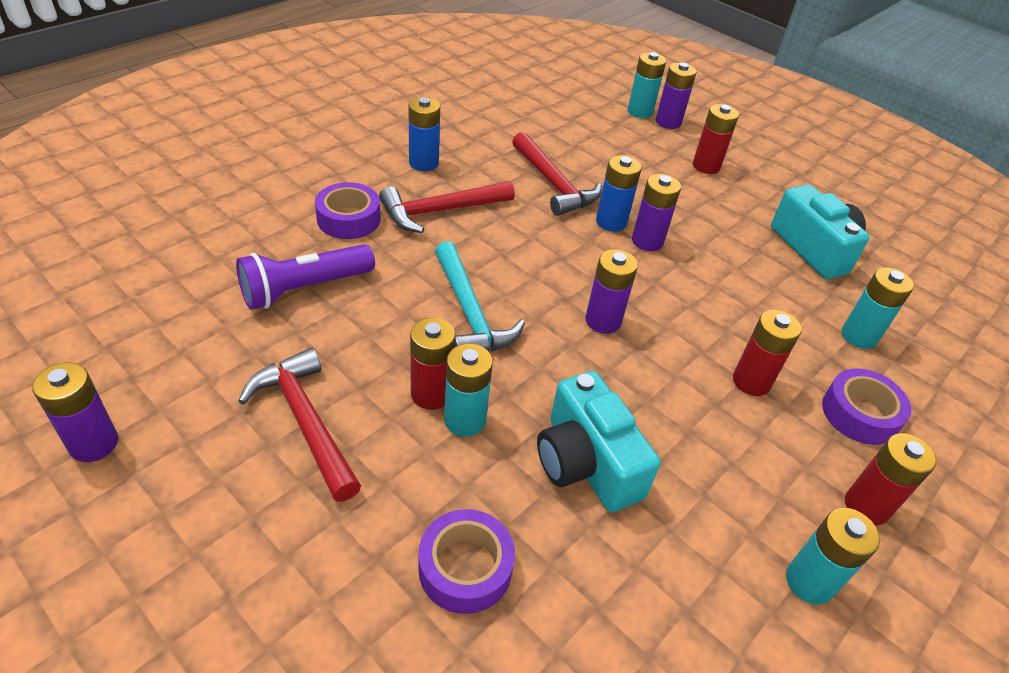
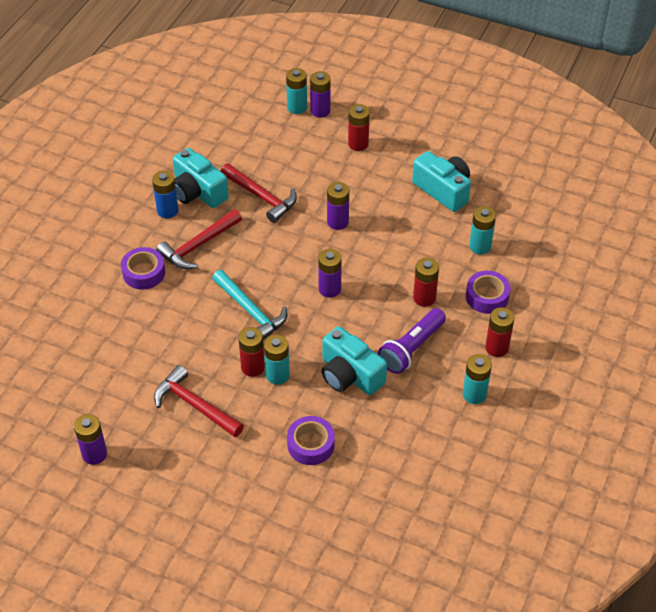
camera: 15 degrees left, 5 degrees up
purple flashlight [236,244,375,310] -> purple flashlight moved to [378,308,446,374]
blue battery [596,155,642,232] -> none
none -> turquoise camera [173,148,229,208]

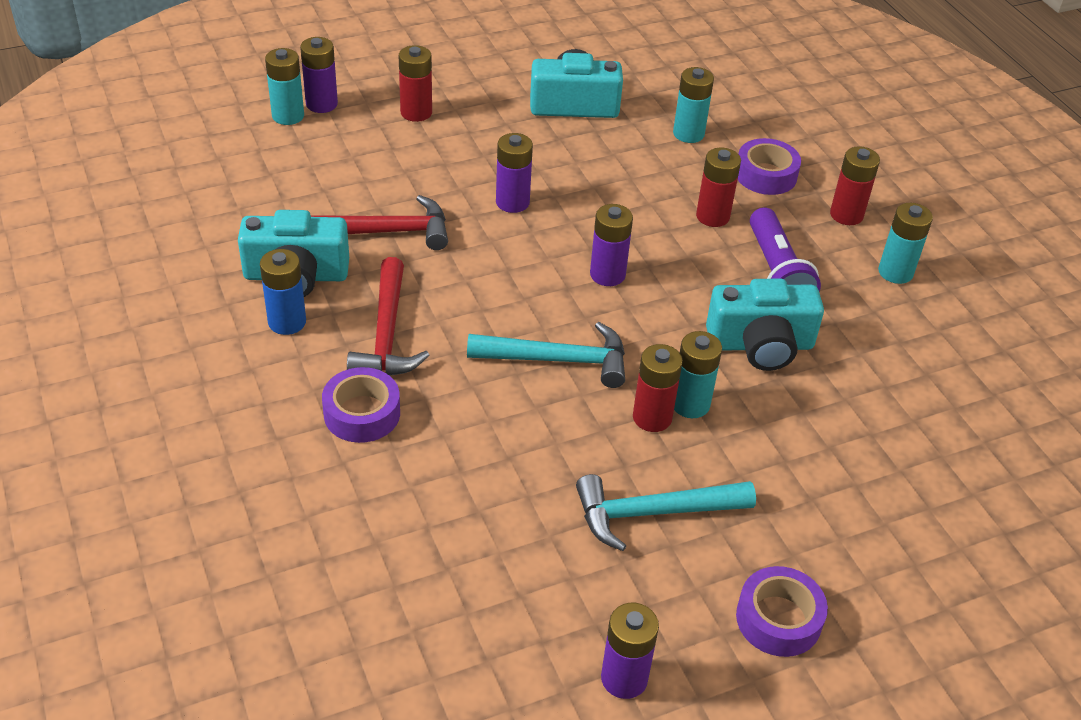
camera: 50 degrees left, 5 degrees down
red hammer [154,365,244,437] -> turquoise hammer [576,474,756,551]
purple tape [287,416,335,465] -> purple tape moved to [736,566,828,657]

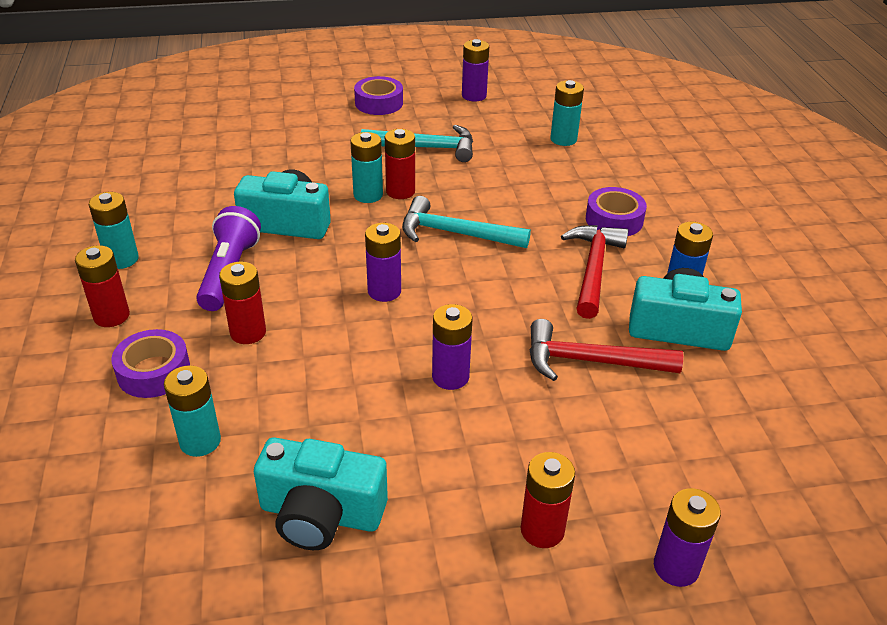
camera: 165 degrees left, 5 degrees down
turquoise battery [265,48,304,125] -> turquoise battery moved to [550,80,584,146]

